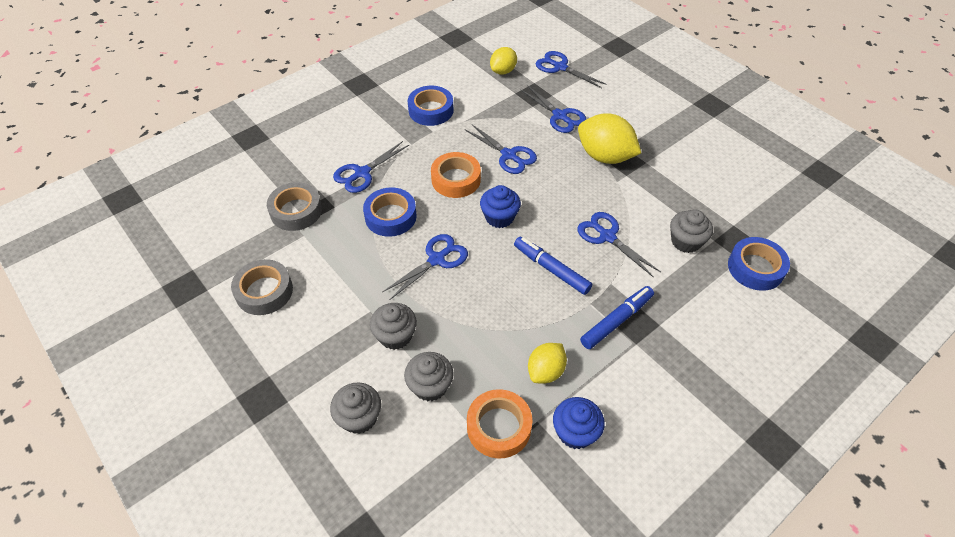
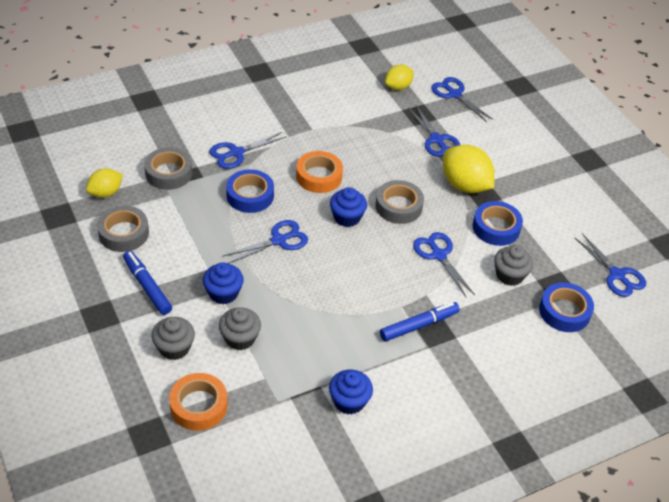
camera: 10 degrees right, 5 degrees down
grey cupcake [370,303,417,350] -> blue cupcake [203,262,244,304]
blue tape [408,86,453,126] -> blue tape moved to [473,201,523,246]
blue scissors [465,124,537,174] -> blue scissors moved to [574,233,646,297]
orange tape [467,389,532,458] -> orange tape moved to [169,373,228,431]
blue marker [514,237,592,295] -> blue marker moved to [123,251,172,315]
yellow lemon [528,343,567,384] -> yellow lemon moved to [86,168,123,198]
none -> grey tape [375,180,424,224]

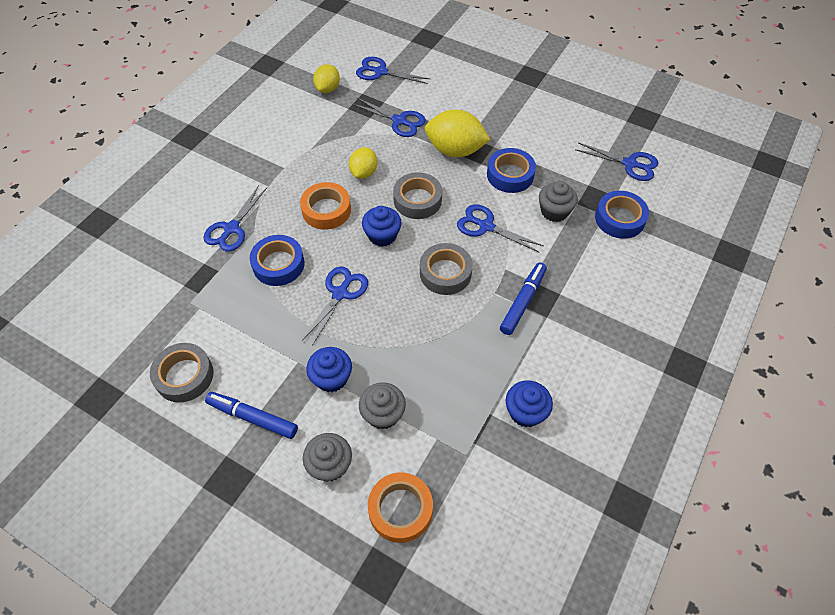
camera: 30 degrees left, 10 degrees up
yellow lemon [86,168,123,198] -> yellow lemon moved to [349,147,377,179]
grey tape [144,147,192,190] -> grey tape moved to [420,243,473,295]

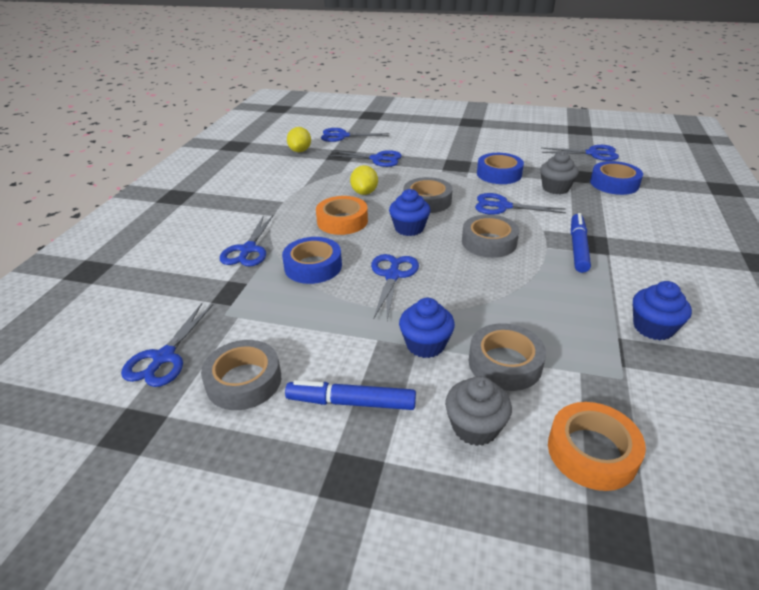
camera: 15 degrees left, 20 degrees down
grey cupcake [359,382,406,430] -> grey tape [469,323,546,391]
yellow lemon [425,109,490,157] -> none
none -> blue scissors [121,303,213,387]

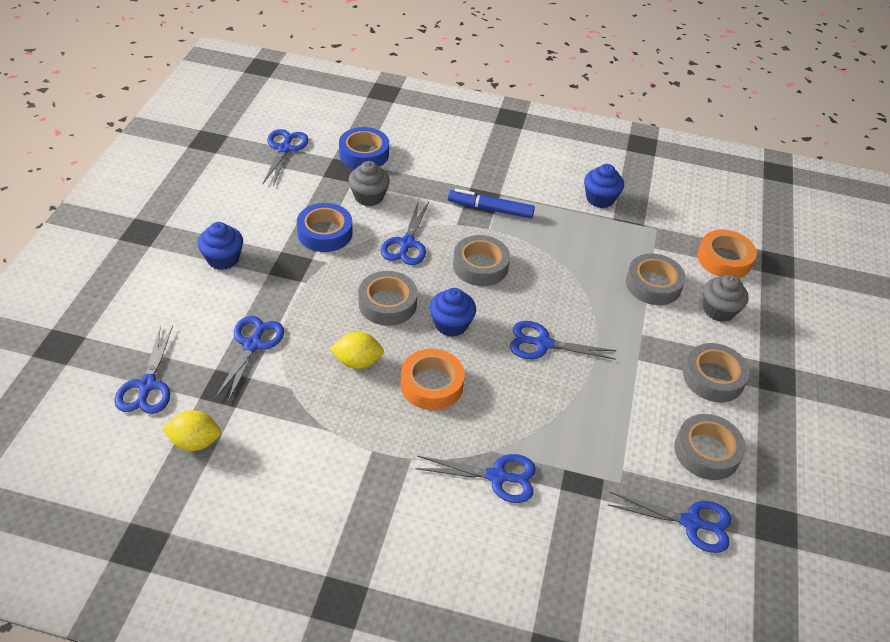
camera: 95 degrees left, 10 degrees up
blue tape [282,237,342,284] -> none
blue marker [285,380,416,410] -> grey tape [683,343,750,402]
blue cupcake [399,298,455,358] -> blue cupcake moved to [198,222,243,270]

